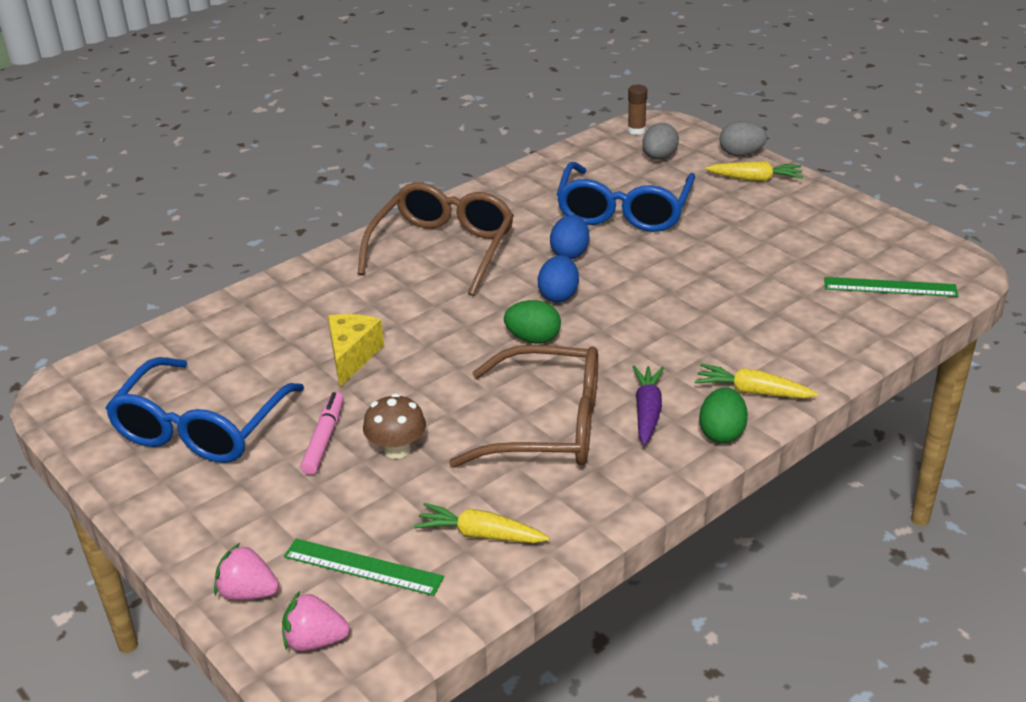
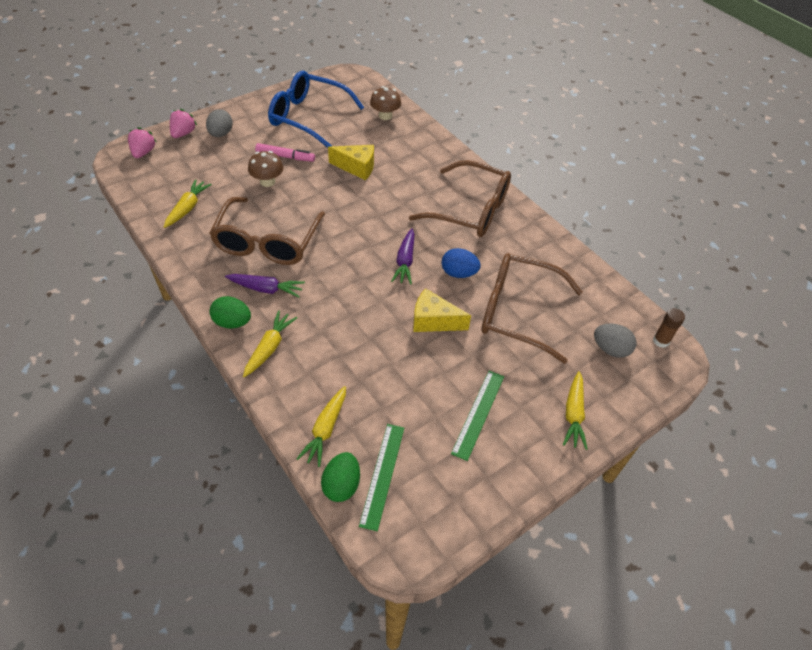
camera: 90 degrees right, 15 degrees up
green ruler [284,539,444,596] -> green ruler moved to [451,371,504,461]
green egg [504,300,561,344] -> green egg moved to [321,452,360,502]
blue egg [538,255,579,302] -> purple carrot [391,228,415,284]
blue glasses [556,162,695,232] -> brown glasses [481,253,582,364]
grey egg [719,121,767,156] -> grey egg moved to [206,109,233,137]
none -> yellow carrot [297,386,346,467]
none -> brown mushroom [370,86,401,120]
none -> yellow cheese [413,288,471,332]

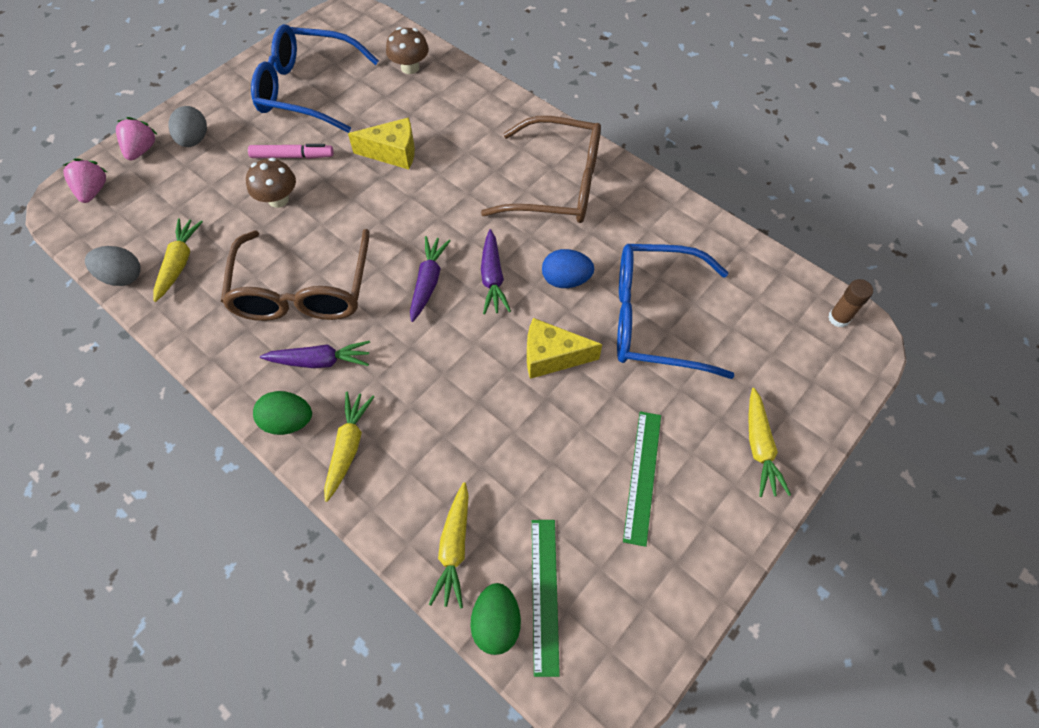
camera: 10 degrees left, 10 degrees up
brown glasses [481,253,582,364] -> blue glasses [617,244,734,379]
grey egg [594,323,636,358] -> grey egg moved to [85,246,141,286]
none -> purple carrot [410,236,451,322]

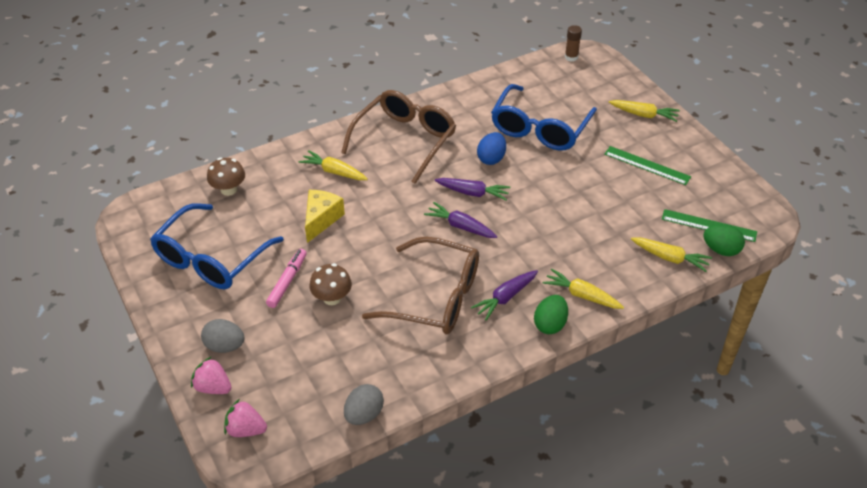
camera: 70 degrees left, 15 degrees down
yellow carrot [153,219,203,302] -> yellow carrot moved to [299,150,368,180]
purple carrot [260,341,370,368] -> purple carrot turned 150 degrees counterclockwise [471,270,538,320]
yellow cheese [527,318,602,379] -> none

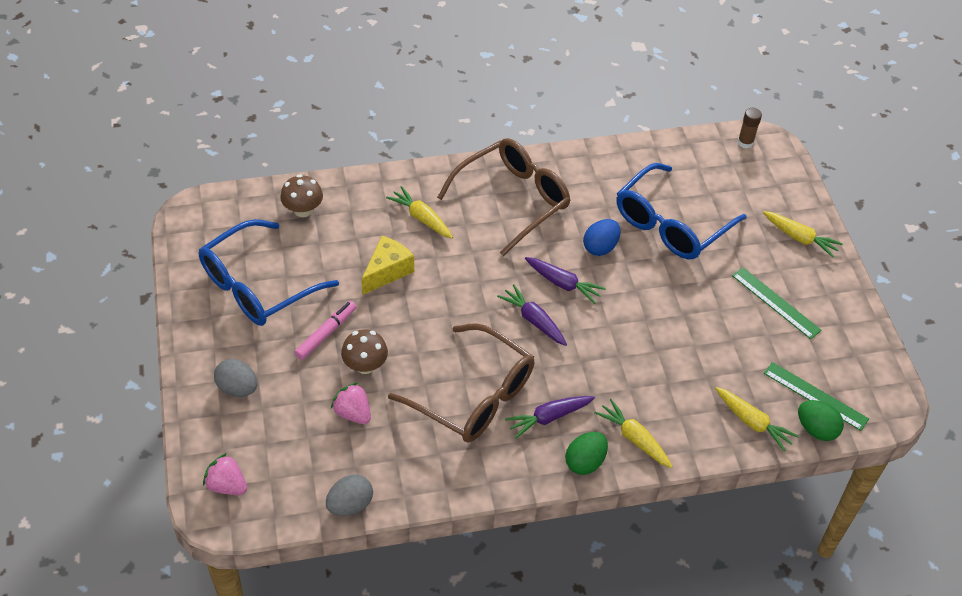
camera: 15 degrees right, 5 degrees up
pink strawberry [191,356,232,394] -> pink strawberry moved to [331,382,371,424]

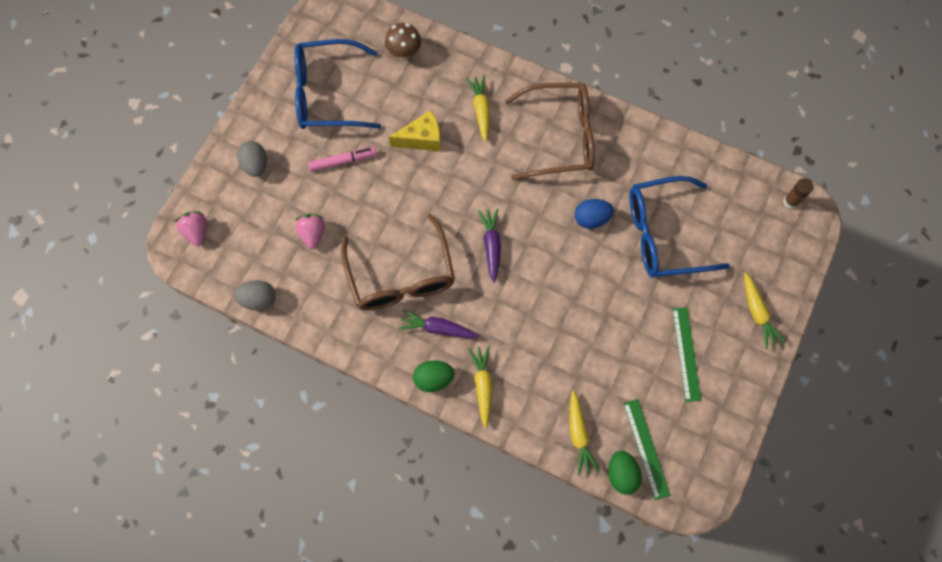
camera: 40 degrees right, 20 degrees up
brown mushroom [341,329,388,374] -> none
purple carrot [525,257,606,304] -> none

